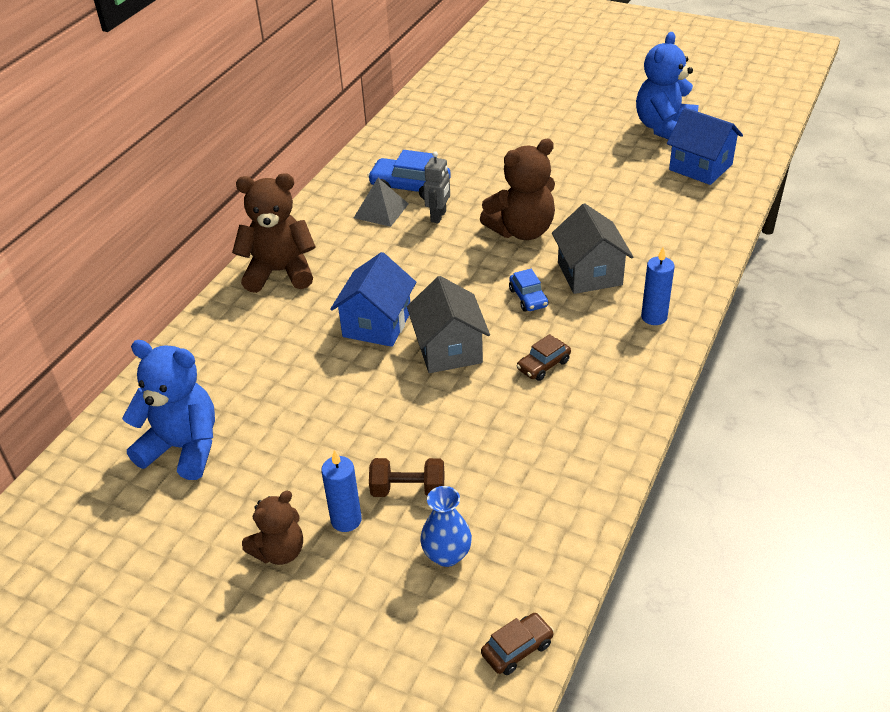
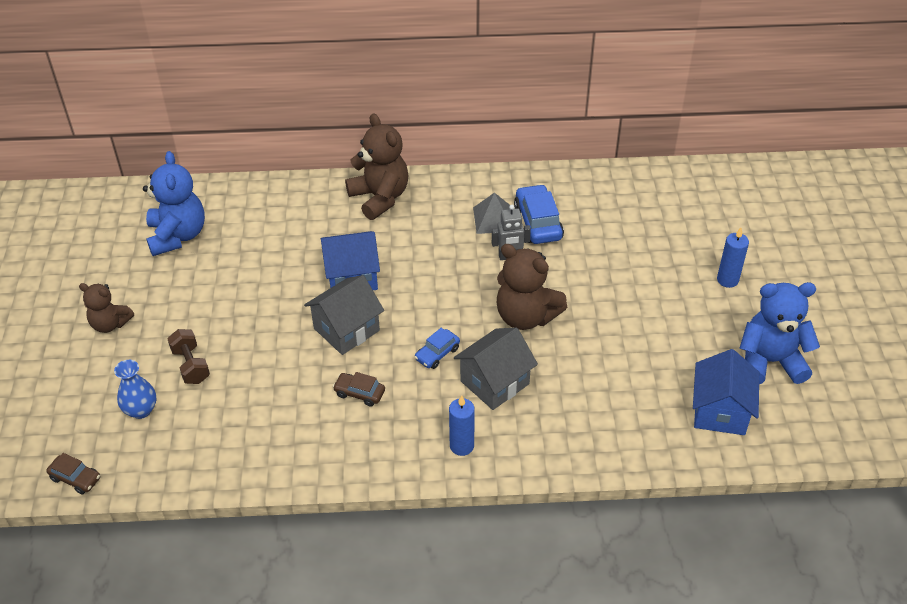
camera: 60 degrees right, 5 degrees up
blue candle [321,450,362,532] -> blue candle moved to [717,228,749,288]

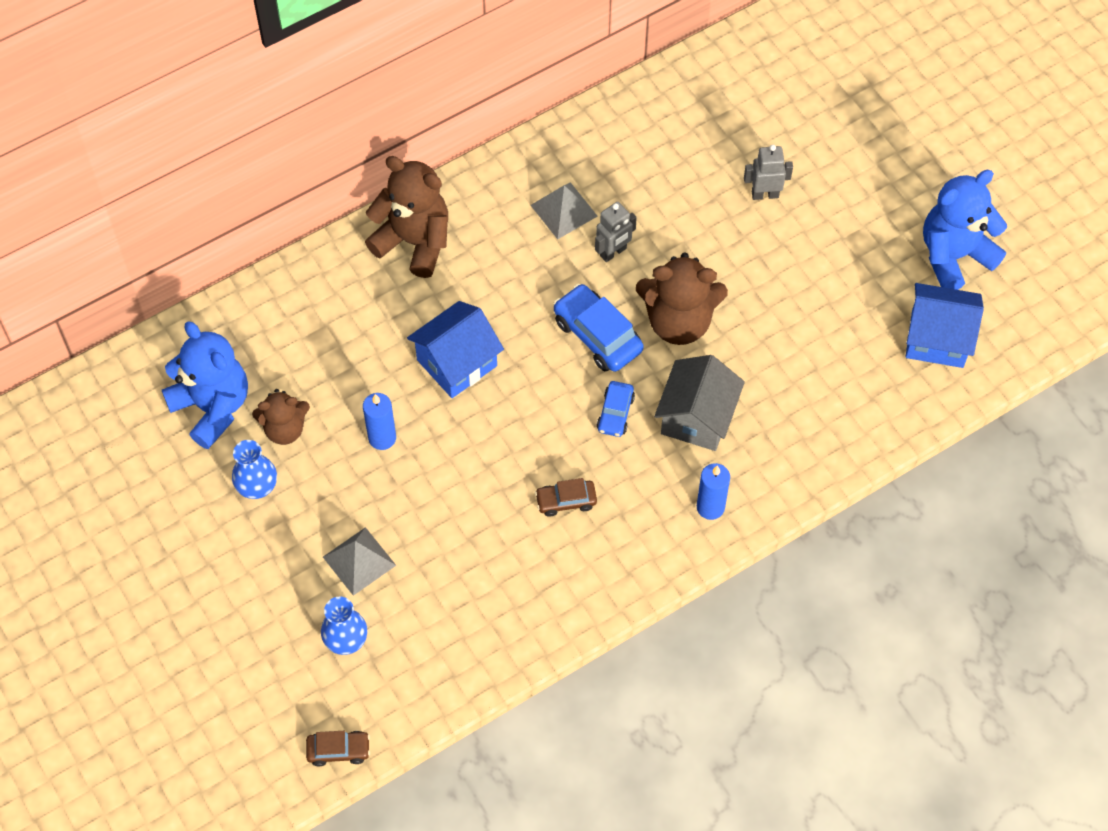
camera: 30 degrees left, 15 degrees up
brown teddy bear [79,283,134,333] -> brown teddy bear moved to [252,389,310,445]
brown dumbbell [167,329,210,384] -> grey pyramid [323,527,396,596]
grey house [304,275,384,355] -> none
blue car [514,184,564,244] -> blue car moved to [553,284,644,372]
blue house [693,349,759,435] -> blue house turned 60 degrees counterclockwise [906,283,984,368]
blue candle [717,228,749,288] -> blue candle moved to [363,393,396,450]
none -> blue vase [232,440,277,499]
none -> grey robot [744,145,793,200]

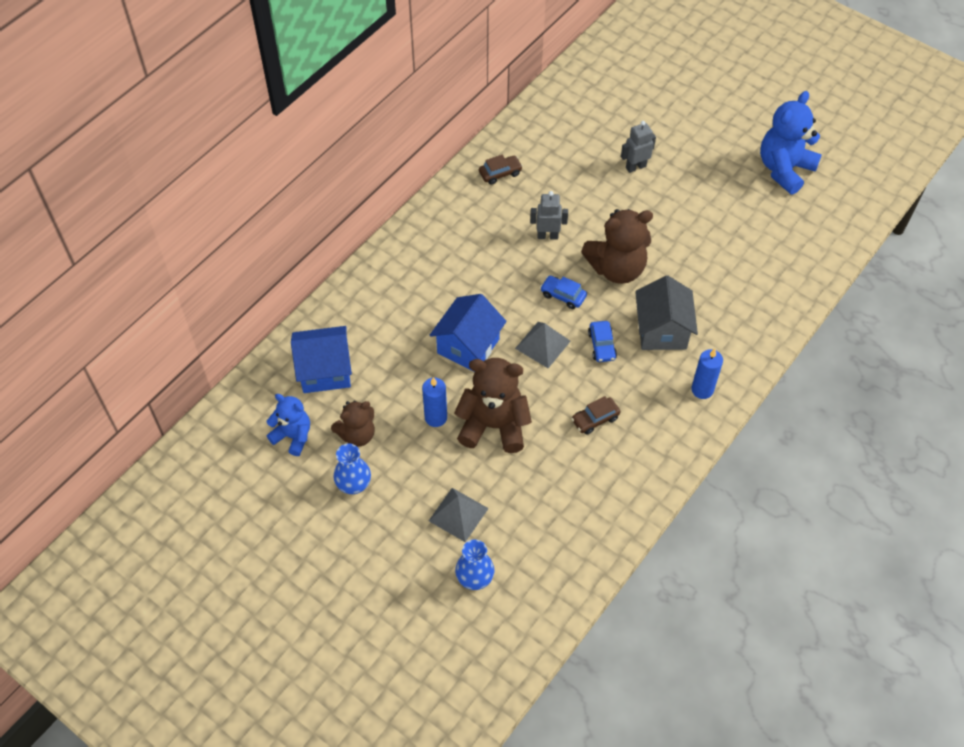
camera: 20 degrees left, 5 degrees down
blue teddy bear [162,321,248,449] -> blue teddy bear [267,394,310,456], size x0.61
brown car [306,731,370,767] -> brown car moved to [479,155,523,185]
brown teddy bear [365,156,448,278] -> brown teddy bear moved to [454,358,532,453]
grey pyramid [531,182,597,239] -> grey pyramid moved to [515,322,571,368]
blue car [553,284,644,372] -> blue car [540,276,587,309], size x0.59
grey robot [595,202,637,262] -> grey robot turned 120 degrees counterclockwise [530,191,568,240]
blue house [906,283,984,368] -> blue house moved to [291,326,352,393]

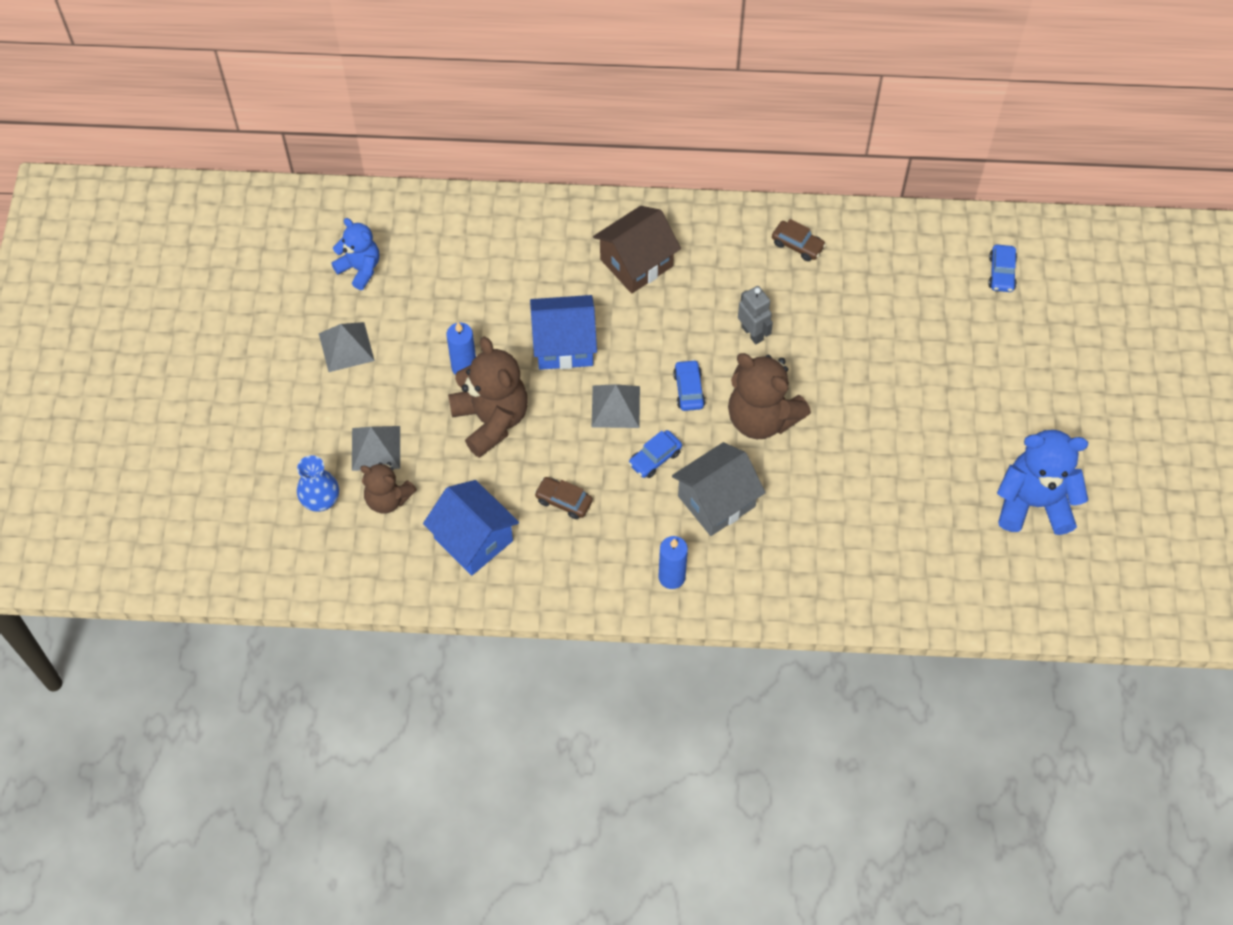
camera: 55 degrees right, 5 degrees up
blue teddy bear [267,394,310,456] -> blue teddy bear turned 45 degrees counterclockwise [331,218,379,290]
blue house [291,326,352,393] -> blue house moved to [423,480,519,576]
brown teddy bear [331,401,375,447] -> brown teddy bear moved to [360,462,417,514]
blue vase [333,443,371,494] -> grey pyramid [319,322,375,372]
grey robot [621,121,656,173] -> none
none -> brown house [593,206,681,294]
none -> blue car [988,245,1017,292]

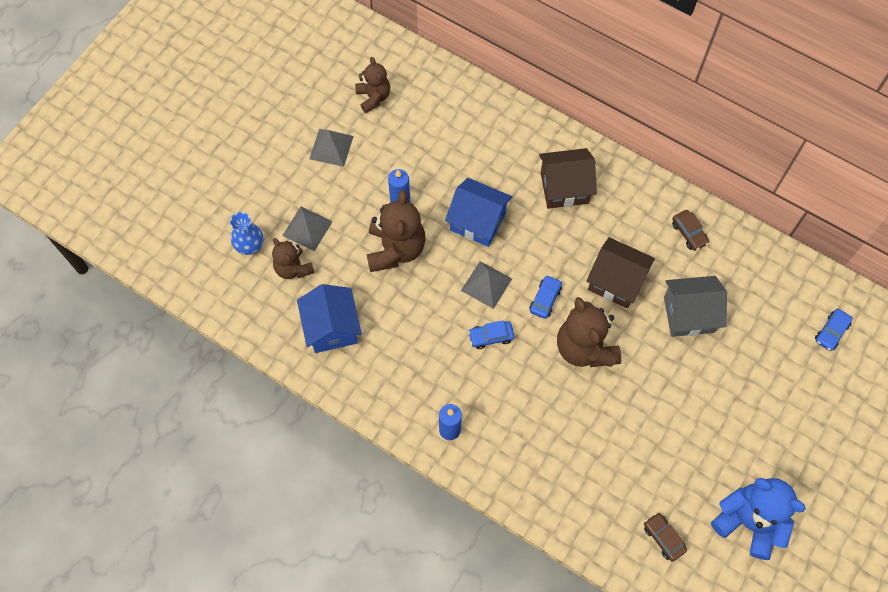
camera: 30 degrees right, 5 degrees up
blue teddy bear [331,218,379,290] -> brown teddy bear [355,57,390,113]
brown car [534,477,593,519] -> brown car moved to [644,512,687,562]
grey house [672,442,766,536] -> grey house moved to [664,276,727,337]
grey robot [738,286,773,344] -> brown house [586,237,655,308]

